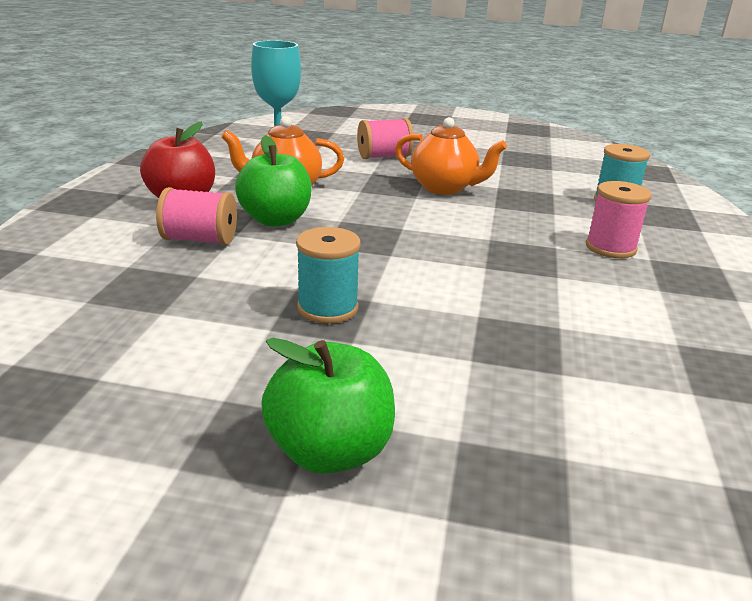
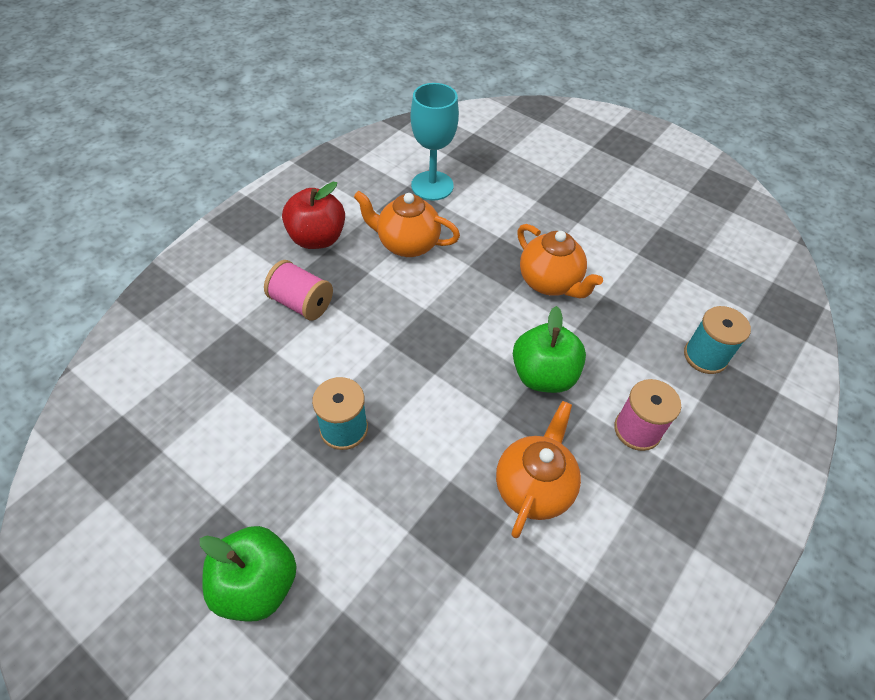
camera: 25 degrees right, 25 degrees up
green apple [235,135,312,227] -> green apple moved to [513,306,586,393]
pink spool [357,118,414,159] -> none
none -> orange teapot [496,401,581,538]

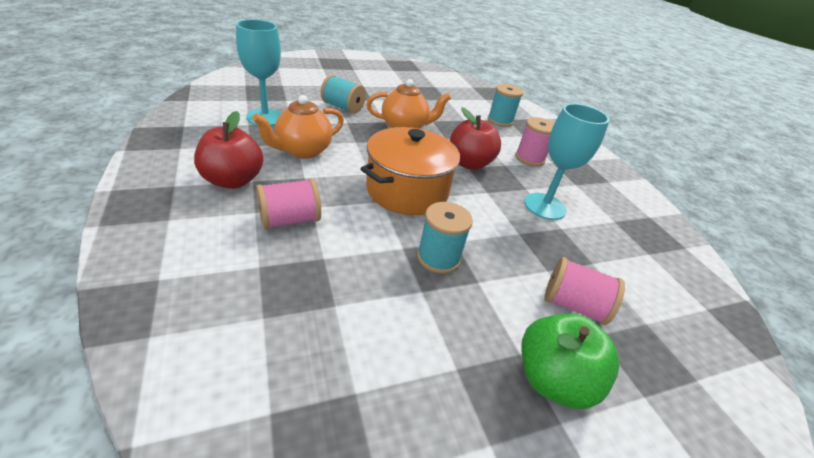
camera: 60 degrees left, 15 degrees down
orange teapot [496,401,581,538] -> turquoise goblet [524,104,610,220]
green apple [513,306,586,393] -> red apple [450,107,501,170]
none -> turquoise spool [321,75,366,114]
none -> orange pot [361,127,460,215]
none -> pink spool [544,257,625,325]

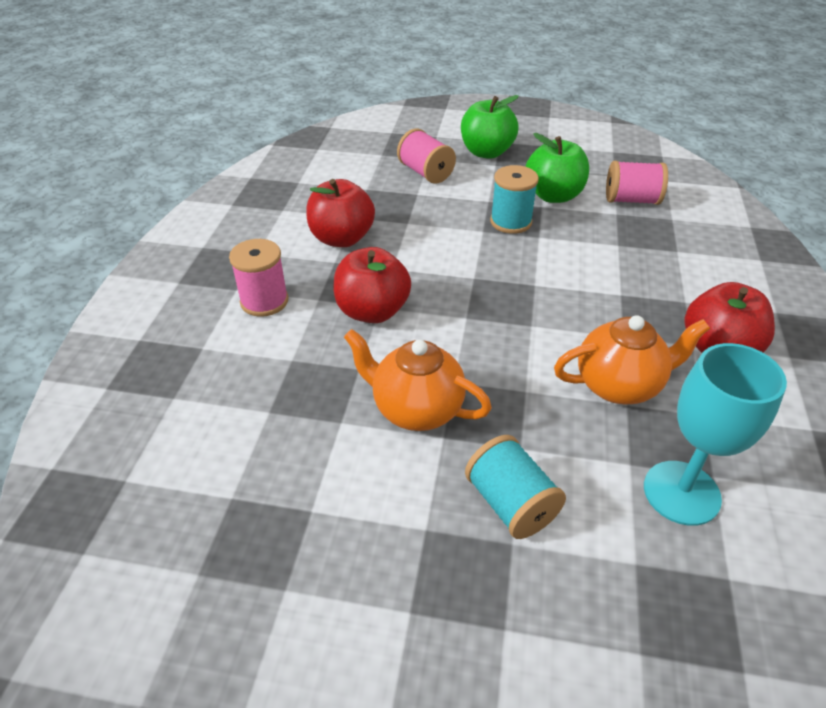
camera: 145 degrees left, 5 degrees up
pink spool [256,179,321,230] -> pink spool moved to [606,161,668,205]
orange pot [361,127,460,215] -> none
turquoise spool [488,84,523,127] -> none
turquoise goblet [524,104,610,220] -> red apple [306,179,375,247]
none -> green apple [525,133,589,203]

